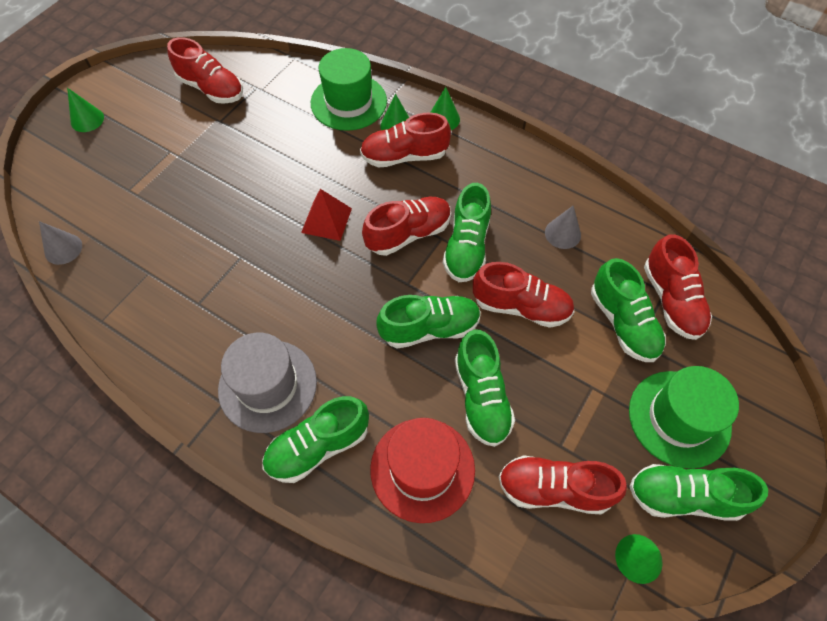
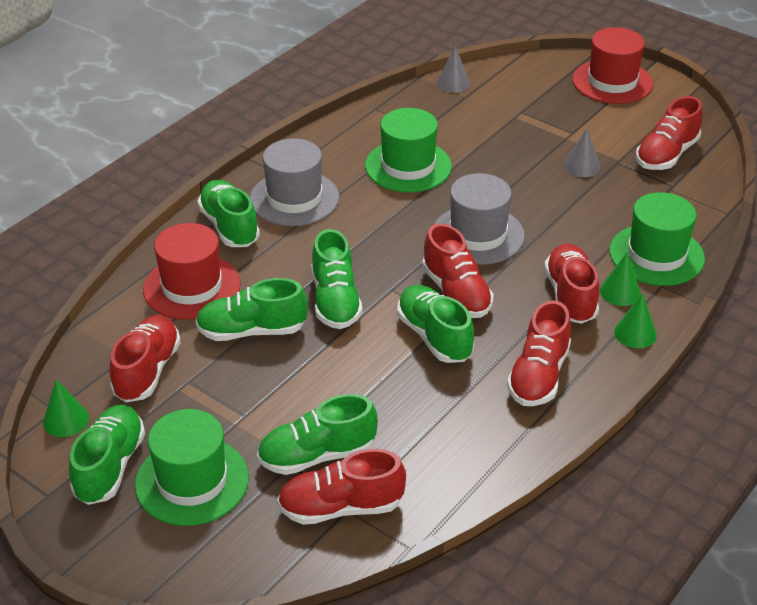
camera: 95 degrees right, 20 degrees down
green cone [67,88,104,132] -> red hat [573,27,653,104]
red pyramid [301,189,352,241] -> grey hat [434,173,525,265]
green shoe [443,183,491,282] -> green shoe turned 45 degrees clockwise [397,285,474,363]
red shoe [473,262,574,328] -> red shoe moved to [507,300,571,406]
grey cone [545,206,581,249] -> grey cone moved to [564,128,600,177]
none -> green hat [365,108,452,192]

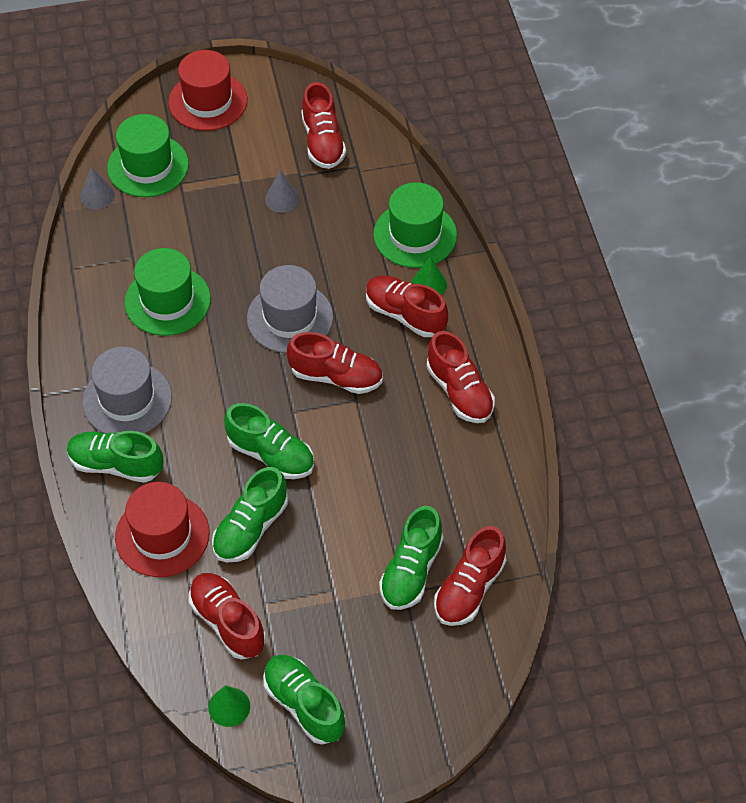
camera: 50 degrees left, 15 degrees up
green hat [135,409,249,526] -> green hat moved to [107,114,189,197]
green shoe [397,285,474,363] -> none
green cone [614,293,657,348] -> none

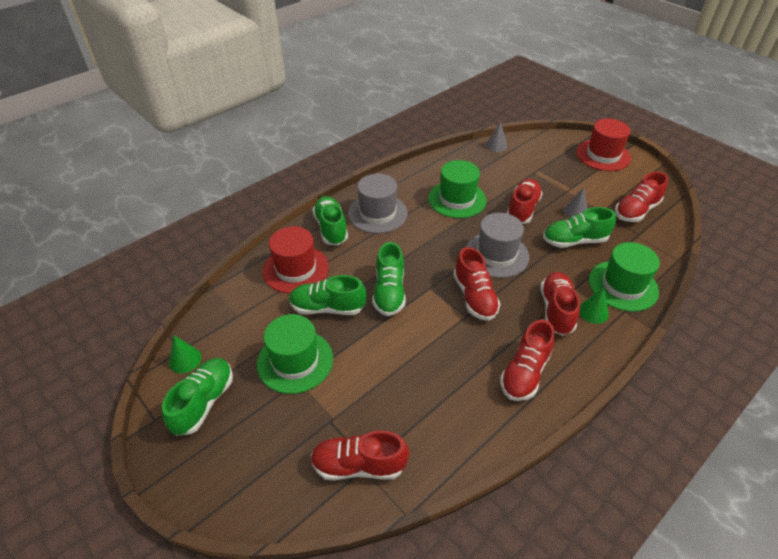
camera: 60 degrees right, 10 degrees down
green hat [107,114,189,197] -> green hat moved to [257,314,333,394]
red shoe [189,573,266,660] -> red shoe moved to [507,179,543,224]
green shoe [379,506,443,610] -> green shoe moved to [543,207,616,248]

